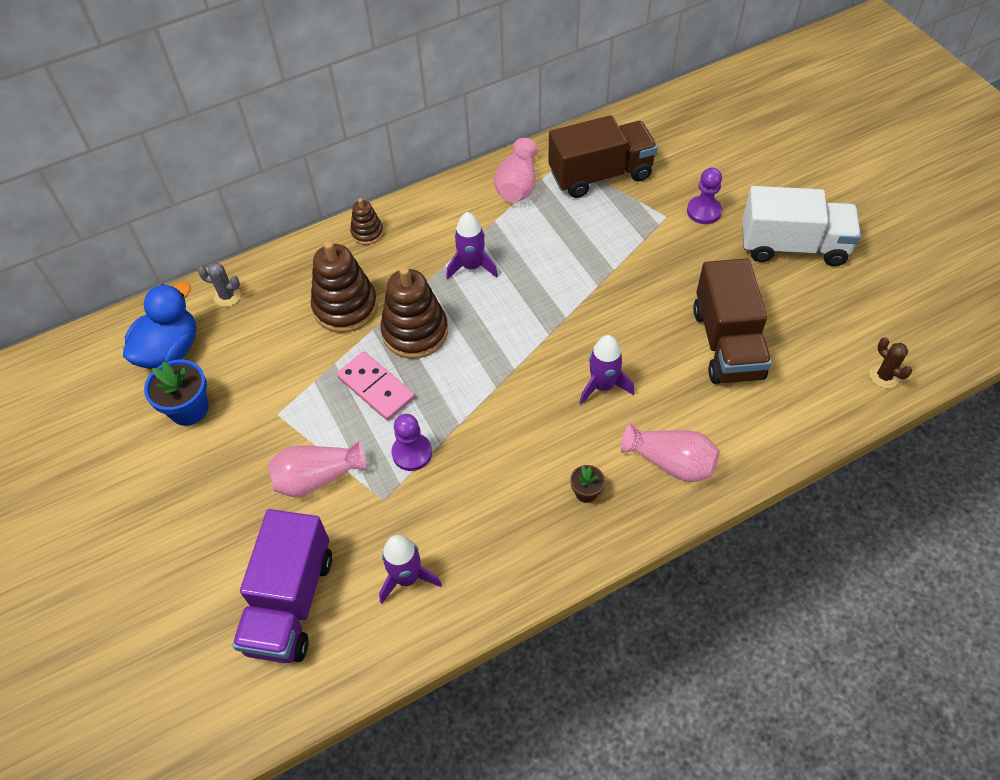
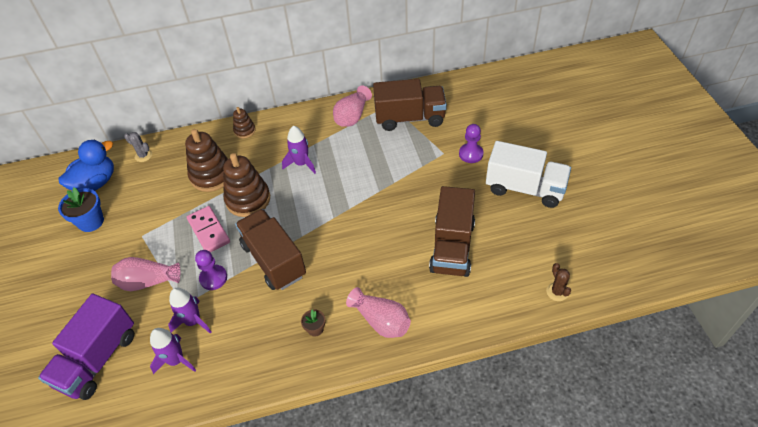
camera: 15 degrees right, 5 degrees down
purple rocket [579,335,634,405] -> purple rocket moved to [168,288,211,334]
none -> brown truck [235,209,306,290]

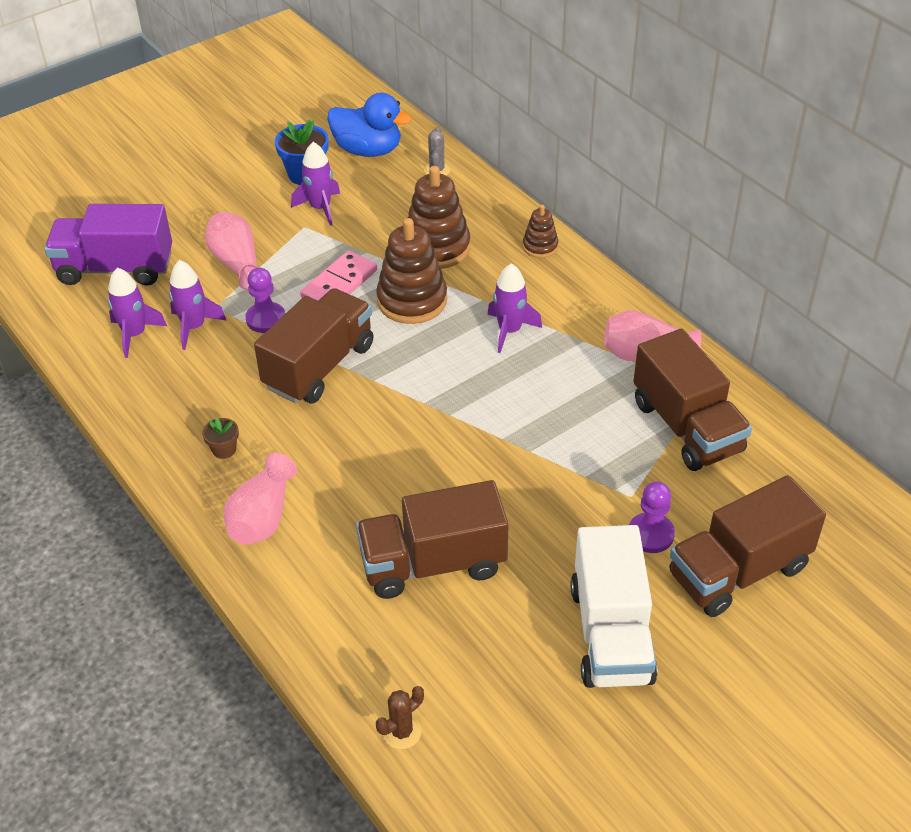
camera: 65 degrees right, 5 degrees down
none -> purple rocket [291,142,340,226]
none -> brown truck [669,475,826,617]

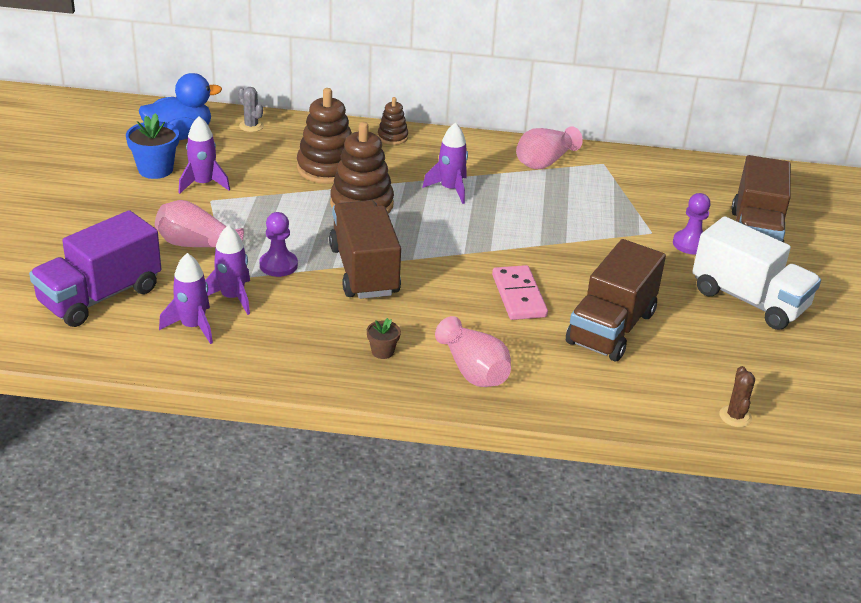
camera: 50 degrees left, 10 degrees down
pink domino [300,250,377,301] -> pink domino moved to [492,265,548,320]
brown truck [633,329,752,471] -> none

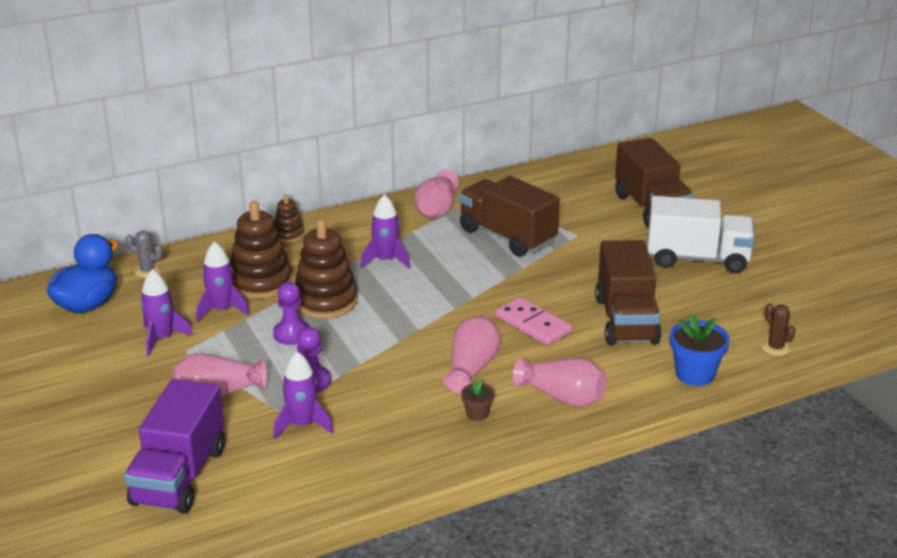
camera: 30 degrees left, 5 degrees down
blue flower pot [126,113,179,179] -> blue flower pot moved to [670,313,730,386]
purple rocket [159,253,213,344] -> purple rocket moved to [196,241,250,322]
brown truck [329,200,401,299] -> brown truck moved to [459,176,560,257]
purple pawn [673,193,711,255] -> purple pawn moved to [273,282,310,345]
none -> pink vase [444,316,501,394]

